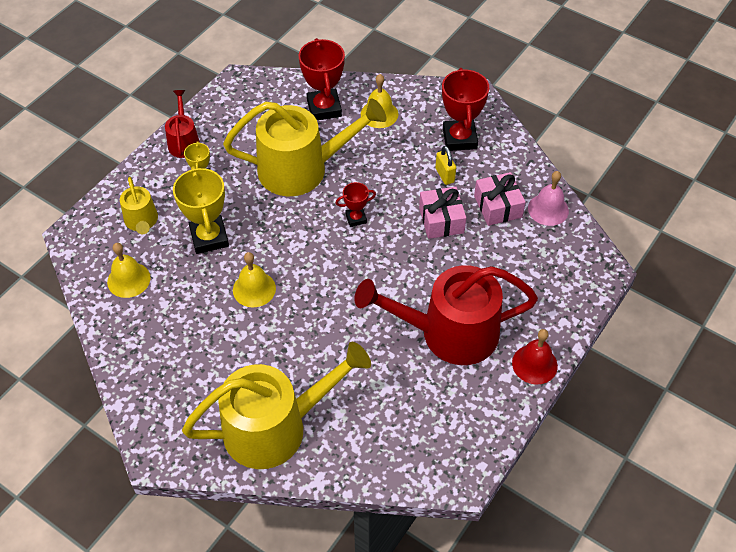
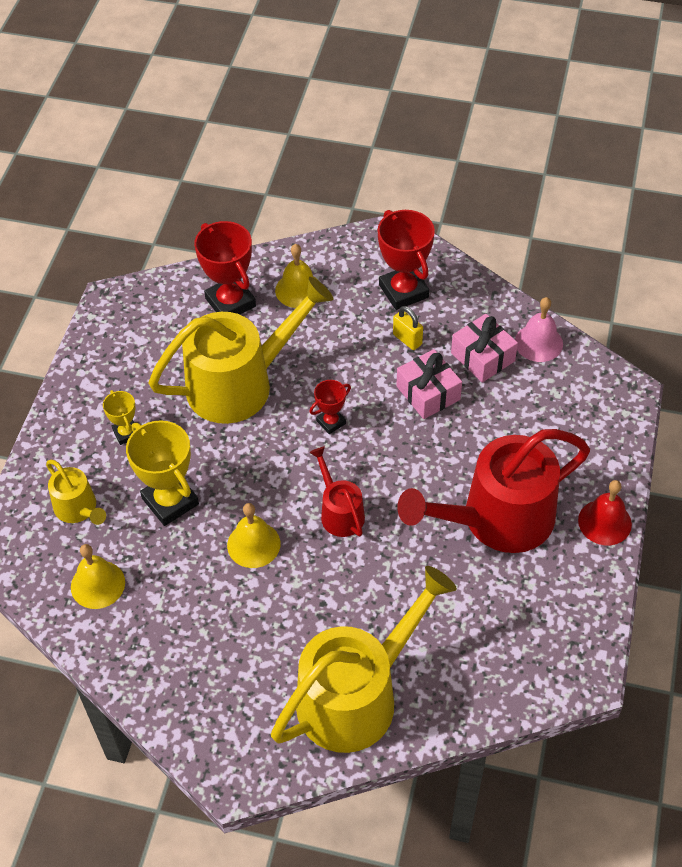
camera: 20 degrees left, 0 degrees up
red watering can [165,90,200,158] -> red watering can moved to [309,446,365,537]

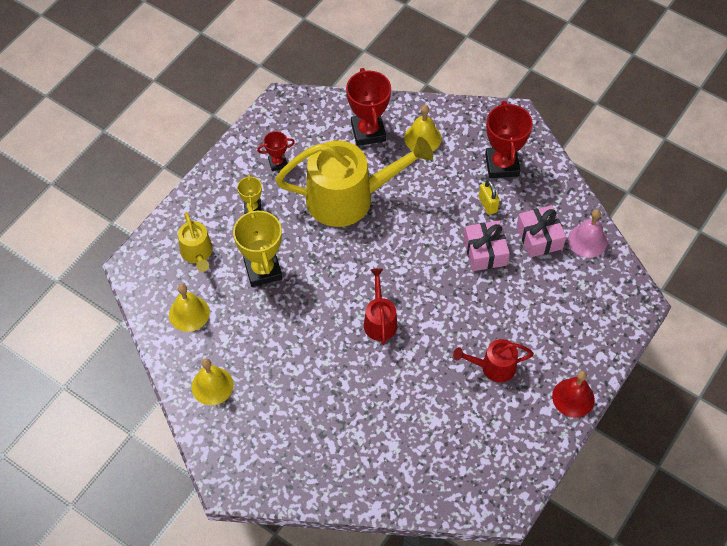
camera: 20 degrees right, 5 degrees up
yellow bell [227,503,280,568] -> yellow bell moved to [191,358,234,405]
yellow watering can [271,566,457,753] -> none
red trophy [309,380,351,434] -> red trophy moved to [257,131,295,171]
red watering can [397,429,590,553] -> red watering can [453,339,534,382], size x0.49

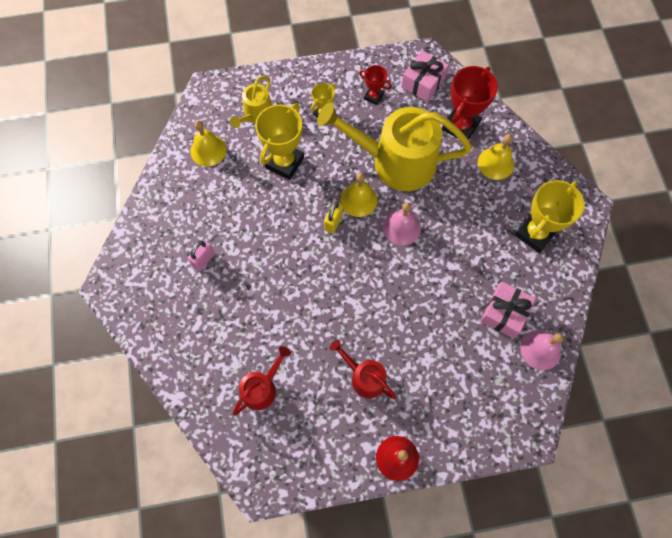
camera: 45 degrees right, 10 degrees up
yellow bell [191,358,234,405] -> yellow bell moved to [340,173,378,217]
yellow watering can [275,137,433,227] -> yellow watering can turned 150 degrees clockwise [317,102,472,191]
red watering can [364,268,397,345] -> red watering can moved to [233,346,291,415]
pink gift [463,220,510,271] -> pink gift moved to [401,50,449,102]
yellow padlock [479,179,500,215] -> yellow padlock moved to [324,201,343,234]
red trophy [485,101,533,178] -> yellow trophy [515,180,584,253]
none -> pink padlock [188,240,215,271]
none -> pink bell [383,203,421,246]

